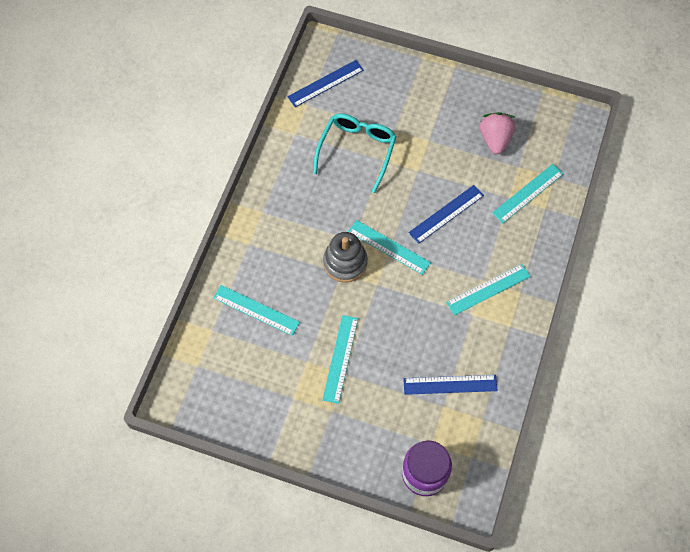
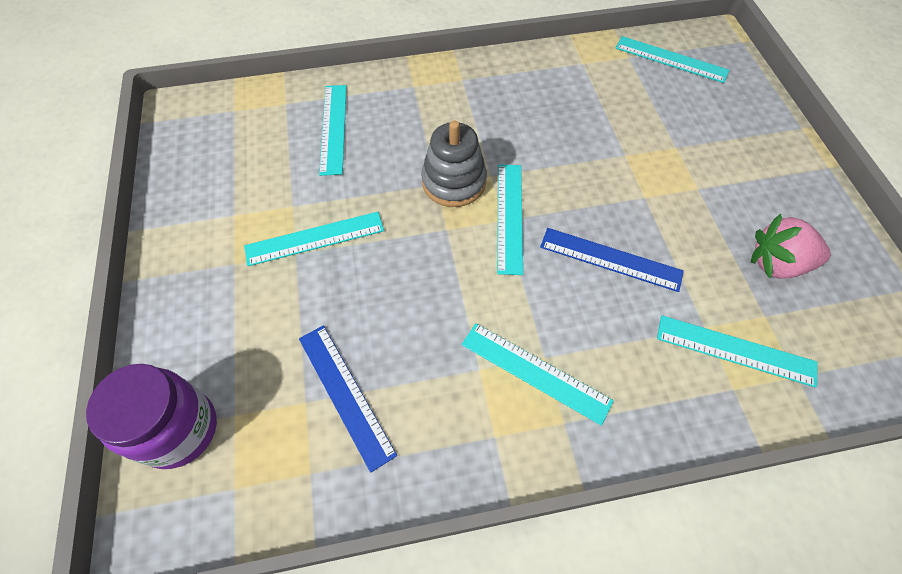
camera: 60 degrees right, 5 degrees down
blue ruler [287,60,364,107] -> turquoise ruler [615,36,729,83]
turquoise glasses [313,113,397,193] -> none
pink strawberry [480,112,515,154] -> pink strawberry turned 150 degrees counterclockwise [751,213,831,279]

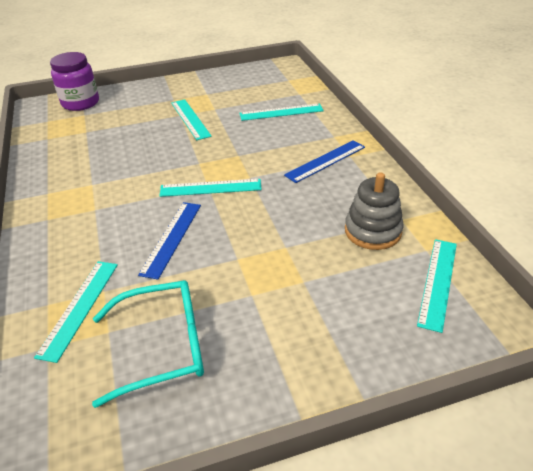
camera: 85 degrees right, 20 degrees down
blue ruler [299,325,397,473] -> blue ruler moved to [284,140,365,183]
grey stacking toy [421,120,487,207] -> grey stacking toy moved to [345,172,404,250]
turquoise ruler [462,323,614,426] -> none
pink strawberry [751,213,831,279] -> turquoise glasses [92,280,204,408]

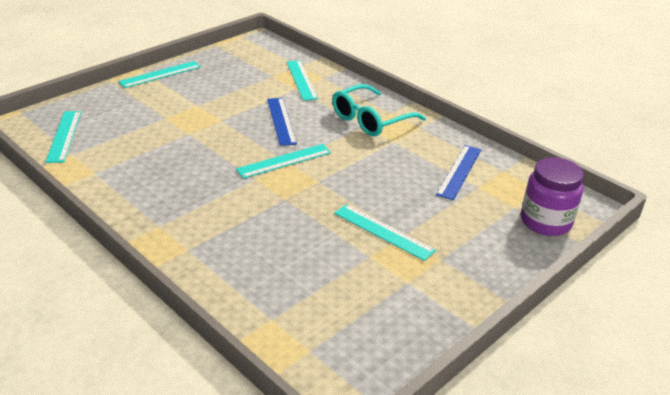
camera: 150 degrees right, 5 degrees down
turquoise glasses [92,280,204,408] -> turquoise glasses moved to [332,84,426,137]
turquoise ruler [239,104,324,121] -> turquoise ruler moved to [118,61,201,88]
blue ruler [284,140,365,183] -> blue ruler moved to [436,145,481,200]
grey stacking toy [345,172,404,250] -> none

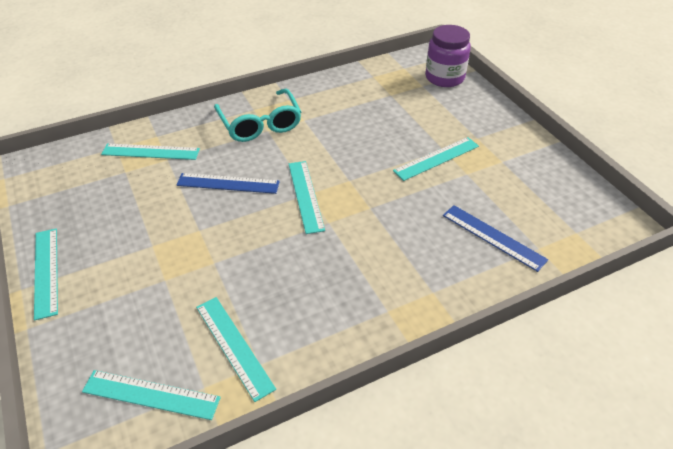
camera: 70 degrees left, 10 degrees up
blue ruler [436,145,481,200] -> blue ruler moved to [443,205,548,272]
none -> turquoise ruler [196,297,276,402]

